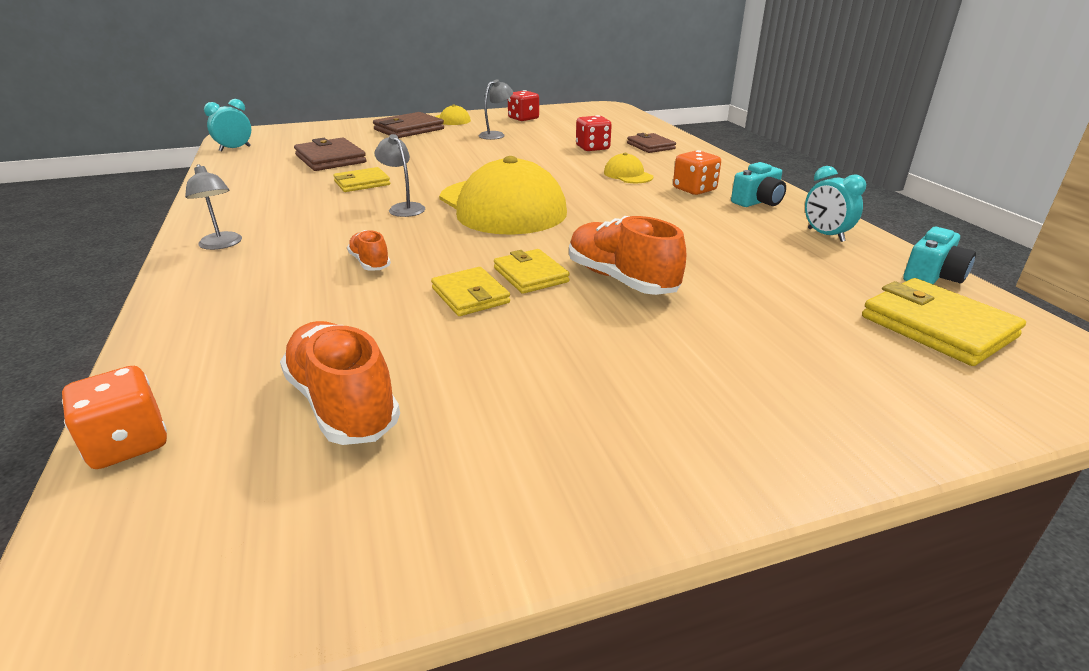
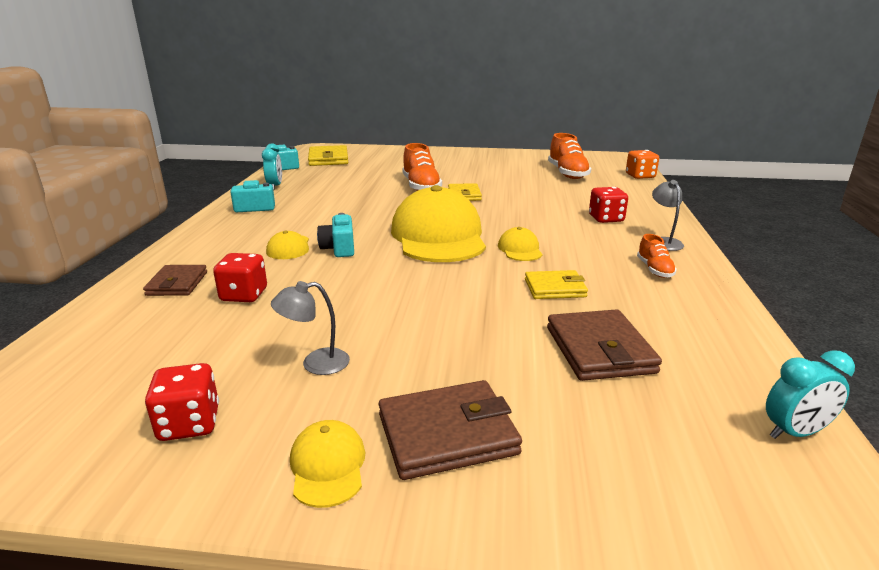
camera: 155 degrees left, 5 degrees down
orange shoe [347,230,391,271] -> orange shoe moved to [637,234,677,278]
grey lamp [374,134,425,217] -> yellow cap [498,227,543,261]
yellow wallet [431,267,510,316] -> none
orange dice [673,150,721,195] -> none
none -> turquoise camera [317,213,354,257]
none -> red dice [589,187,628,223]

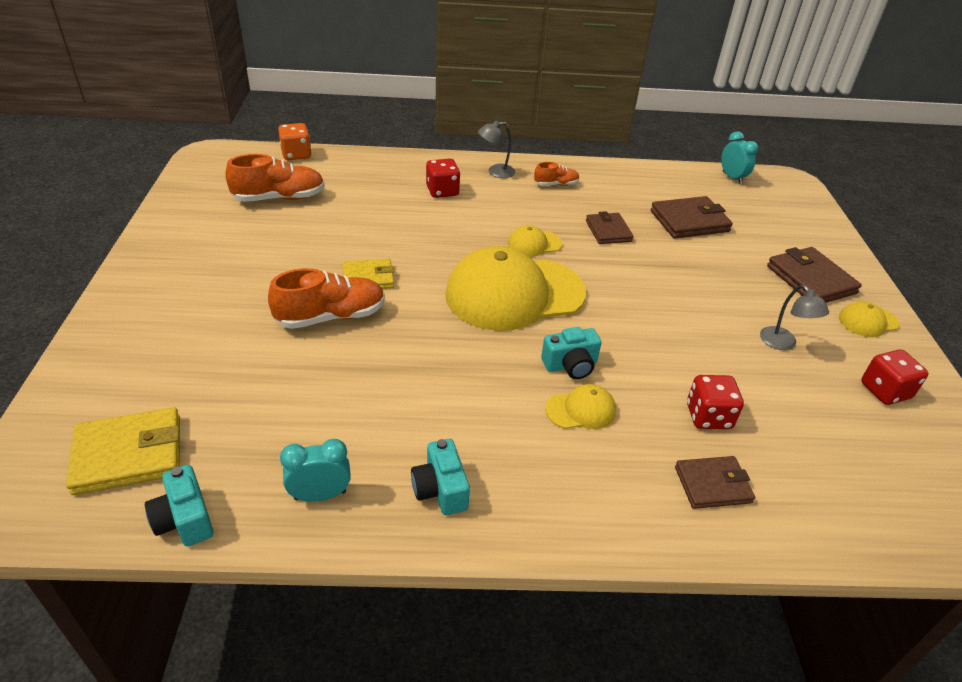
camera: 100 degrees left, 15 degrees up
yellow wallet [525,270,588,299] -> brown wallet [586,211,634,244]

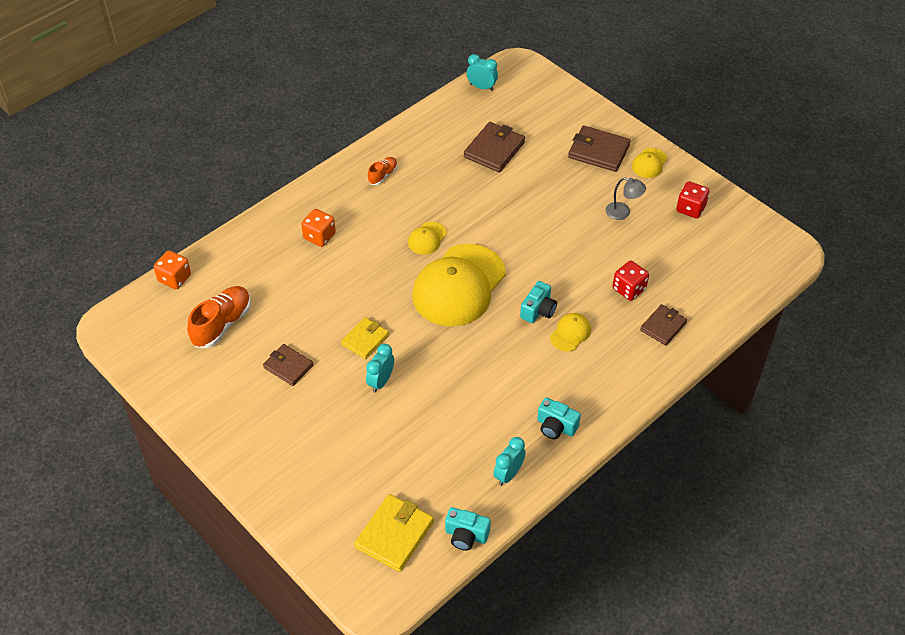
camera: 40 degrees left, 10 degrees up
orange shoe [268,268,385,329] -> turquoise clock [366,344,394,393]
red dice [426,158,460,198] -> orange dice [301,209,336,247]
grey lamp [478,121,515,178] -> none
brown wallet [586,211,634,244] -> brown wallet moved to [263,344,313,386]

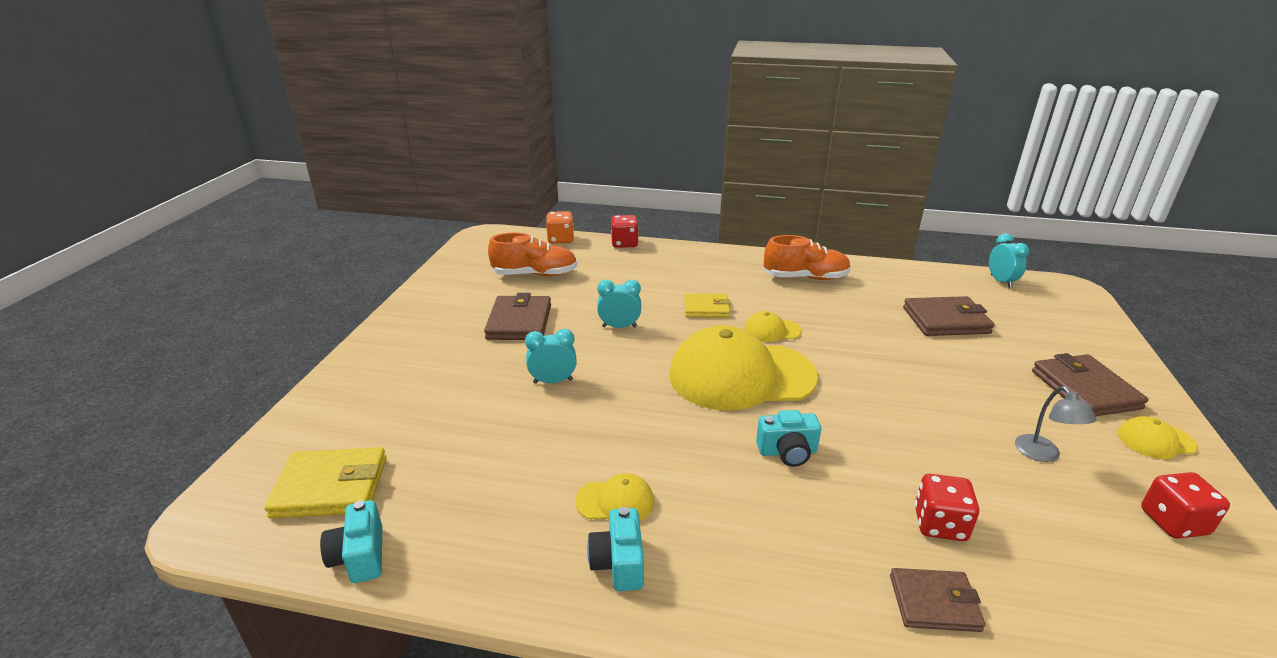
camera: 55 degrees right, 20 degrees down
brown wallet [263,344,313,386] -> brown wallet [484,293,551,340], size x1.52
orange dice [301,209,336,247] -> none
yellow wallet [341,317,389,359] -> yellow wallet moved to [684,293,731,318]
orange shoe [368,157,398,185] -> orange shoe [764,235,851,280], size x1.81
turquoise clock [493,437,526,486] -> turquoise clock moved to [597,280,641,328]
yellow cap [550,313,591,351] -> yellow cap moved to [575,473,654,521]
none -> red dice [611,215,639,248]

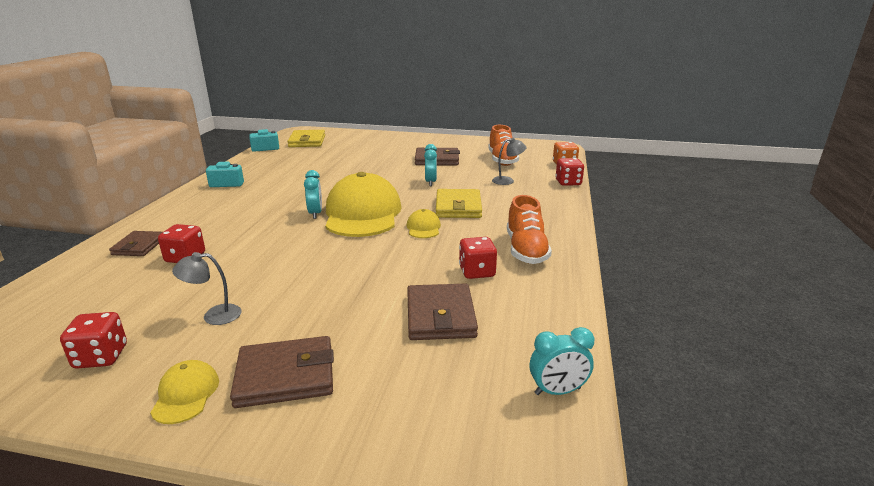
camera: 90 degrees right, 5 degrees down
turquoise clock [525,329,577,384] -> turquoise clock moved to [304,170,322,219]
yellow cap [575,473,654,521] -> none
yellow wallet [684,293,731,318] -> yellow wallet [436,189,482,218], size x1.52
turquoise camera [756,410,821,467] -> none
none -> red dice [459,237,497,279]
none -> grey lamp [492,138,526,185]

